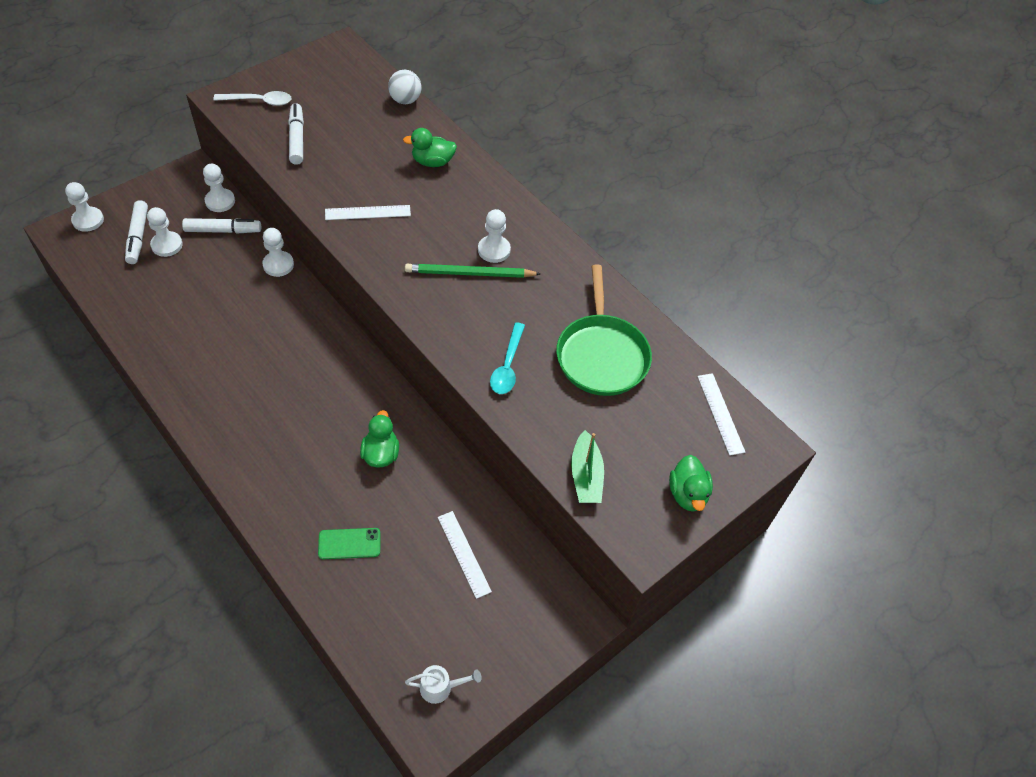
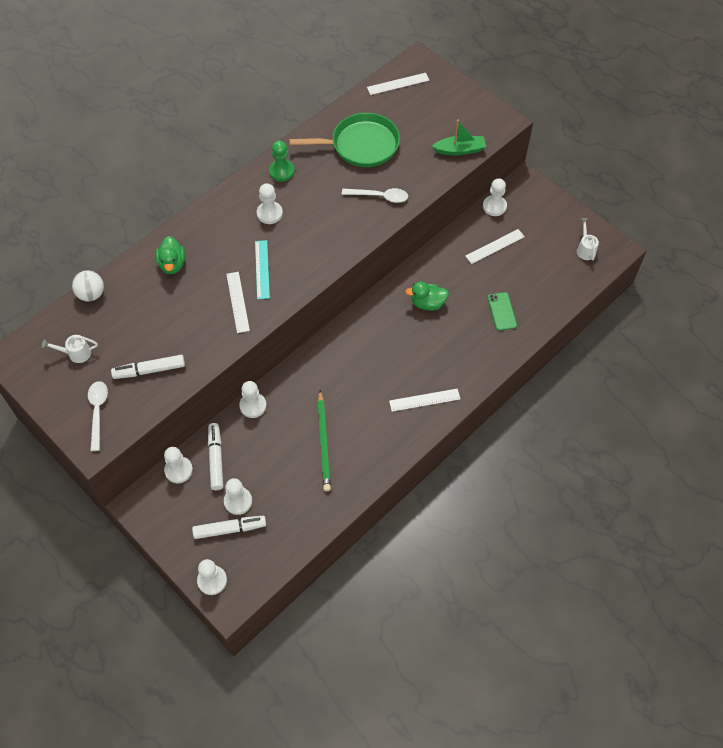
camera: 90 degrees left, 5 degrees up
green pencil [405,264,541,278] -> green pencil moved to [317,390,331,491]
turquoise spoon [490,323,525,394] -> white spoon [342,188,408,203]
green duck [669,455,713,512] -> none
none -> white watering can [42,335,98,363]
none -> turquoise ruler [255,240,270,299]
none -> green pawn [269,141,295,181]
none -> white ruler [389,389,460,412]
none -> white pawn [483,178,507,216]

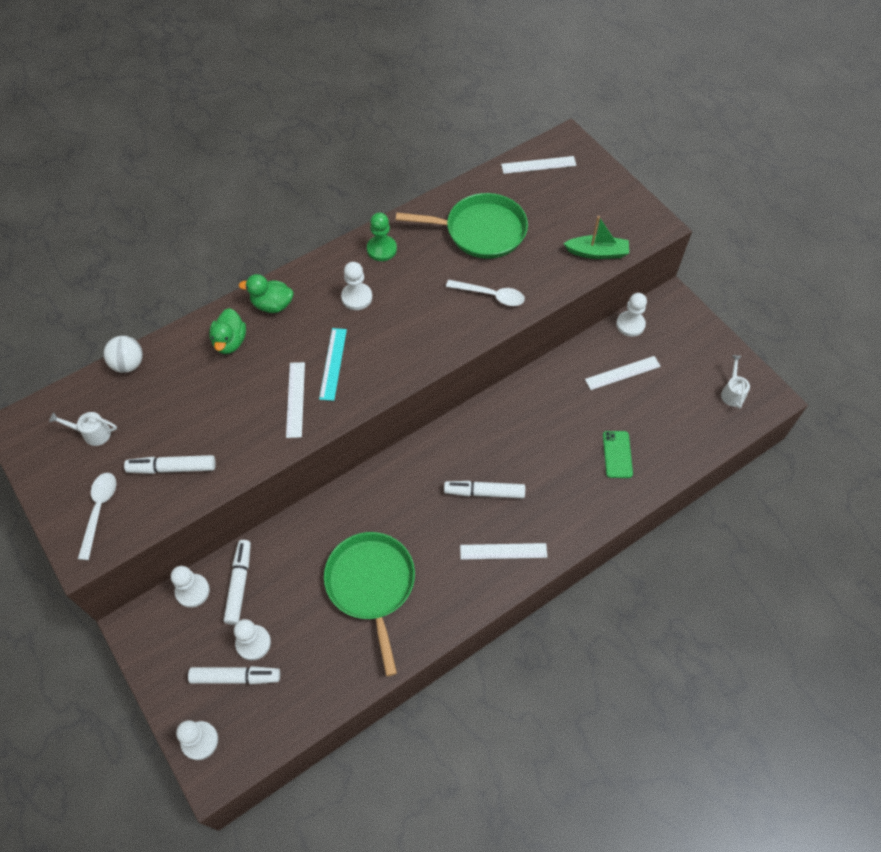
camera: 10 degrees right, 0 degrees up
white pawn [239,381,267,418] -> none
green pencil [317,390,331,491] -> green pan [324,532,415,676]
green duck [405,281,449,311] -> green duck moved to [239,274,293,313]
none -> white marker [444,481,525,498]

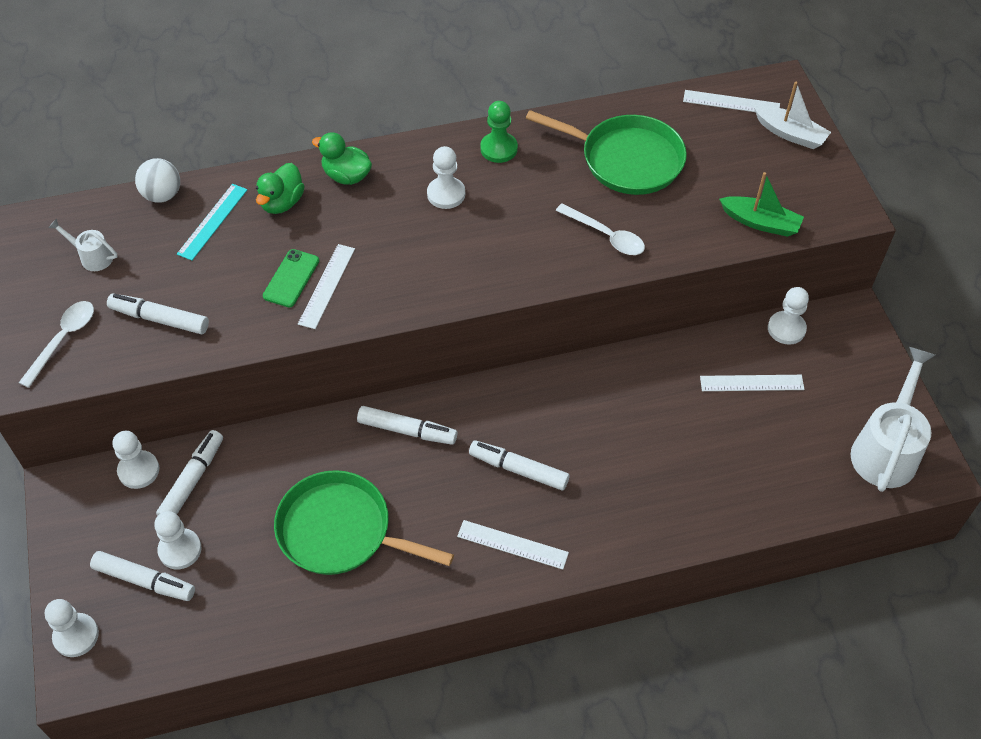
camera: 20 degrees right, 5 degrees down
turquoise ruler [319,328,347,401] -> turquoise ruler moved to [177,184,247,260]
green pan [324,532,415,676] -> green pan turned 75 degrees counterclockwise [274,470,454,575]
green phone [603,431,633,478] -> green phone moved to [263,249,319,307]
white watering can [721,355,750,409] -> white watering can [850,347,935,492], size x2.07
none -> white marker [357,406,457,445]
none -> white boat [754,82,831,149]

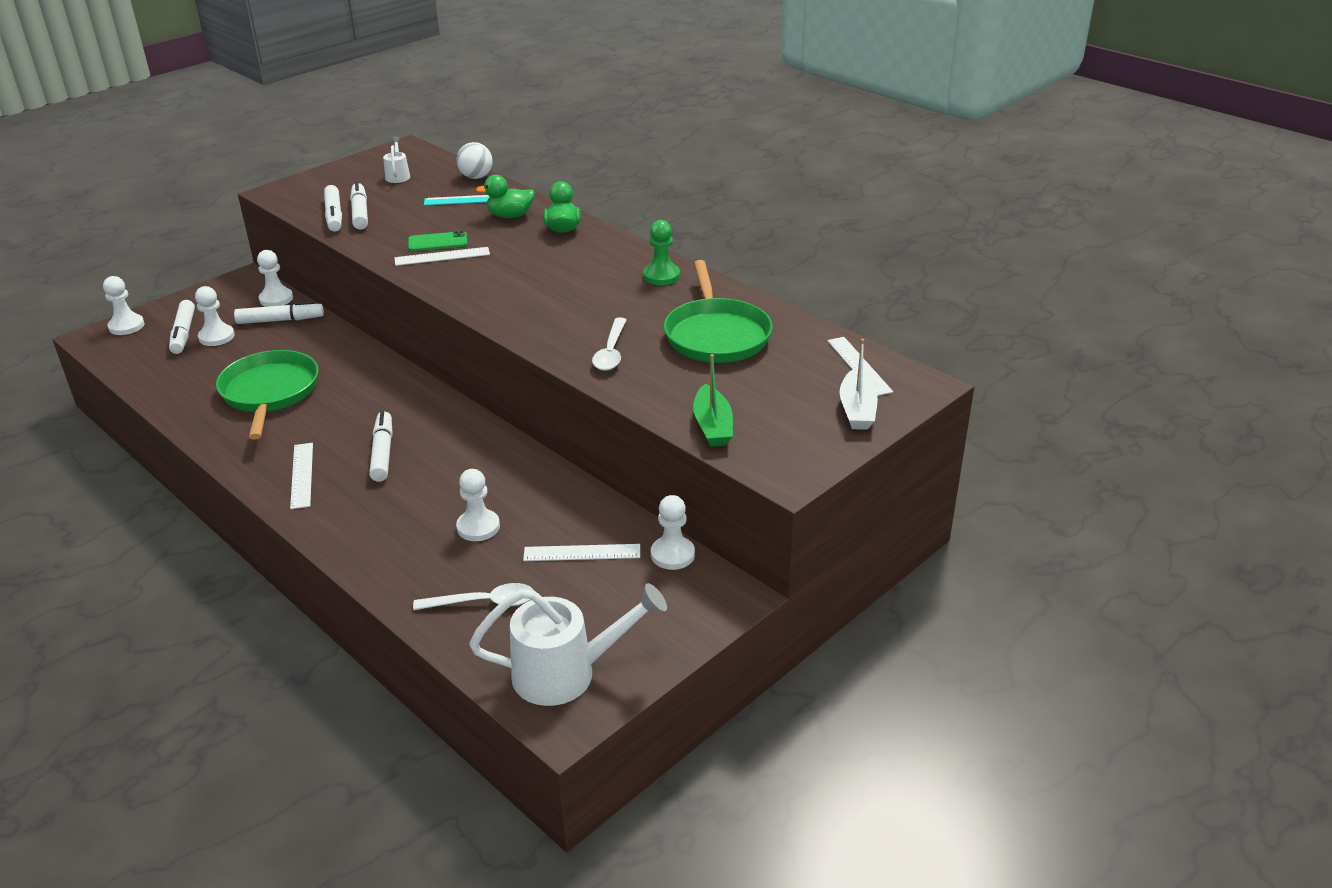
camera: 60 degrees right, 20 degrees down
white spoon [19,301,94,388] -> white spoon moved to [413,583,533,610]
white marker [357,406,457,445] -> white marker moved to [324,185,342,232]
white pawn [427,146,465,209] -> white pawn moved to [456,469,500,541]
white ruler [700,375,805,391] -> white ruler turned 60 degrees counterclockwise [523,544,640,561]

